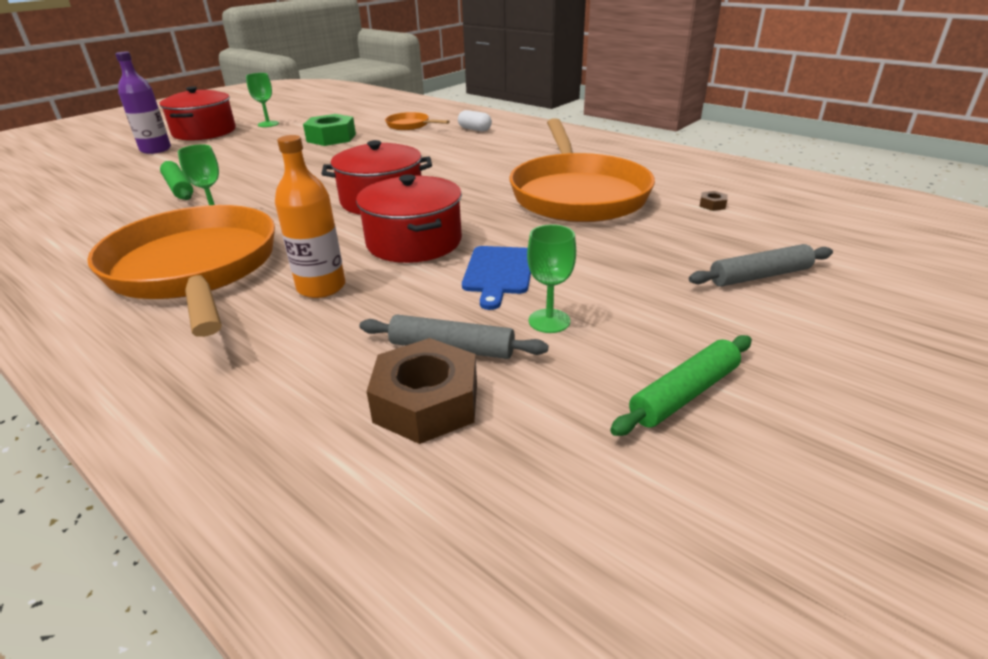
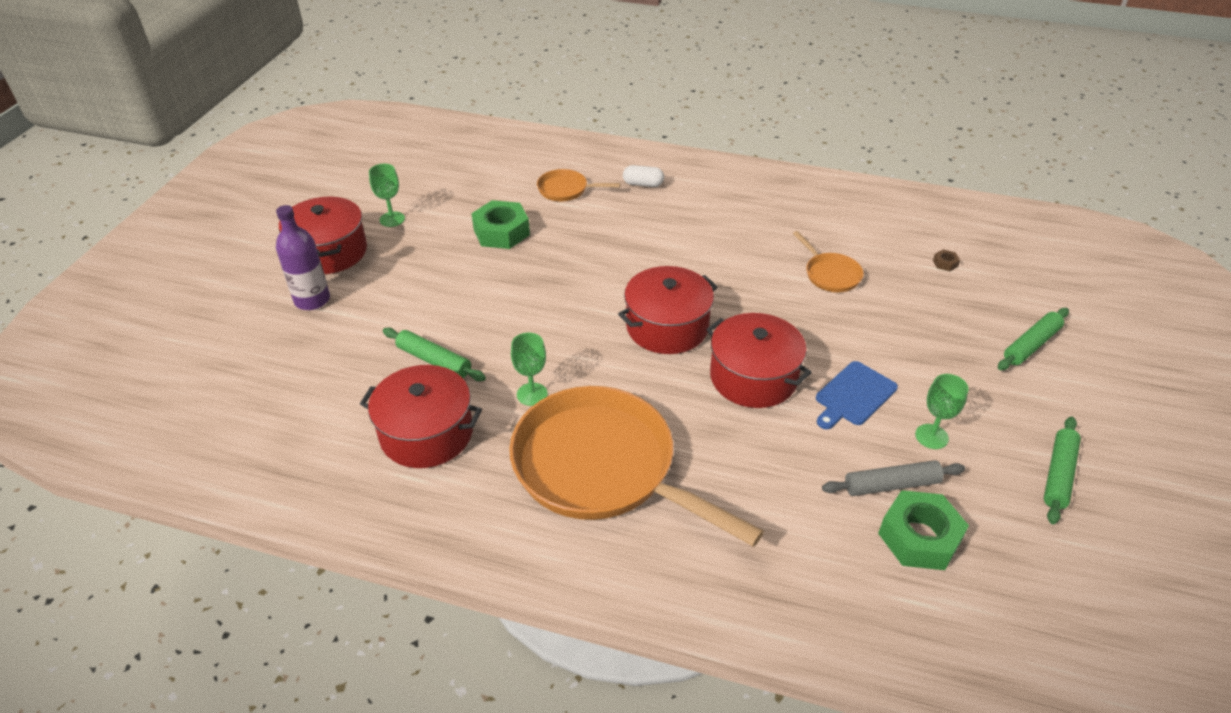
camera: 25 degrees left, 10 degrees up
orange bottle [275,135,345,298] -> none
brown nut [366,338,477,444] -> green nut [878,490,969,570]
blue cutting board [462,246,531,310] -> blue cutting board turned 60 degrees clockwise [816,361,898,429]
orange pan [510,118,655,222] -> orange pan [793,231,864,292], size x0.43
grey rolling pin [689,244,833,287] -> green rolling pin [998,308,1069,370]
none -> red pot [360,365,482,468]

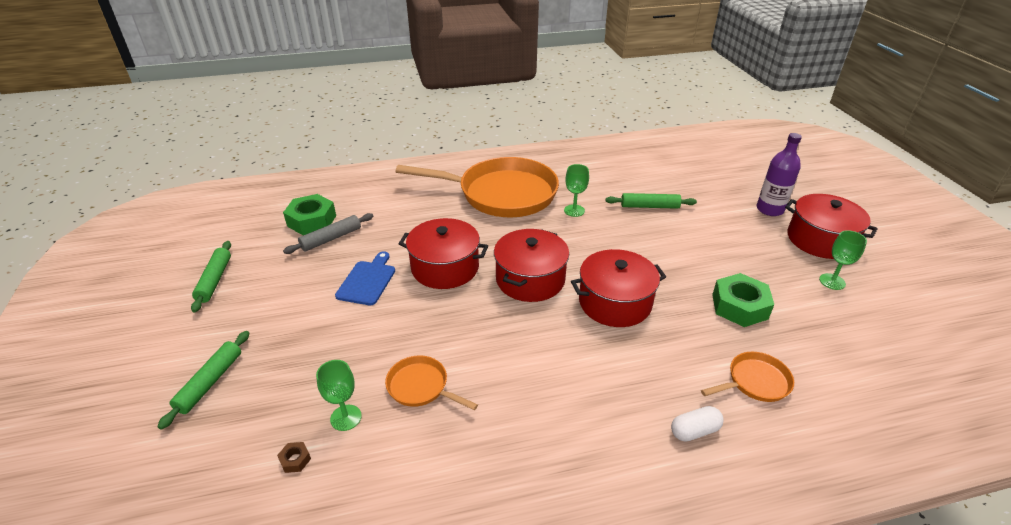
camera: 150 degrees right, 5 degrees down
red pot [360,365,482,468] -> red pot moved to [571,249,666,327]
green goblet [915,374,969,449] -> green goblet moved to [316,360,362,431]

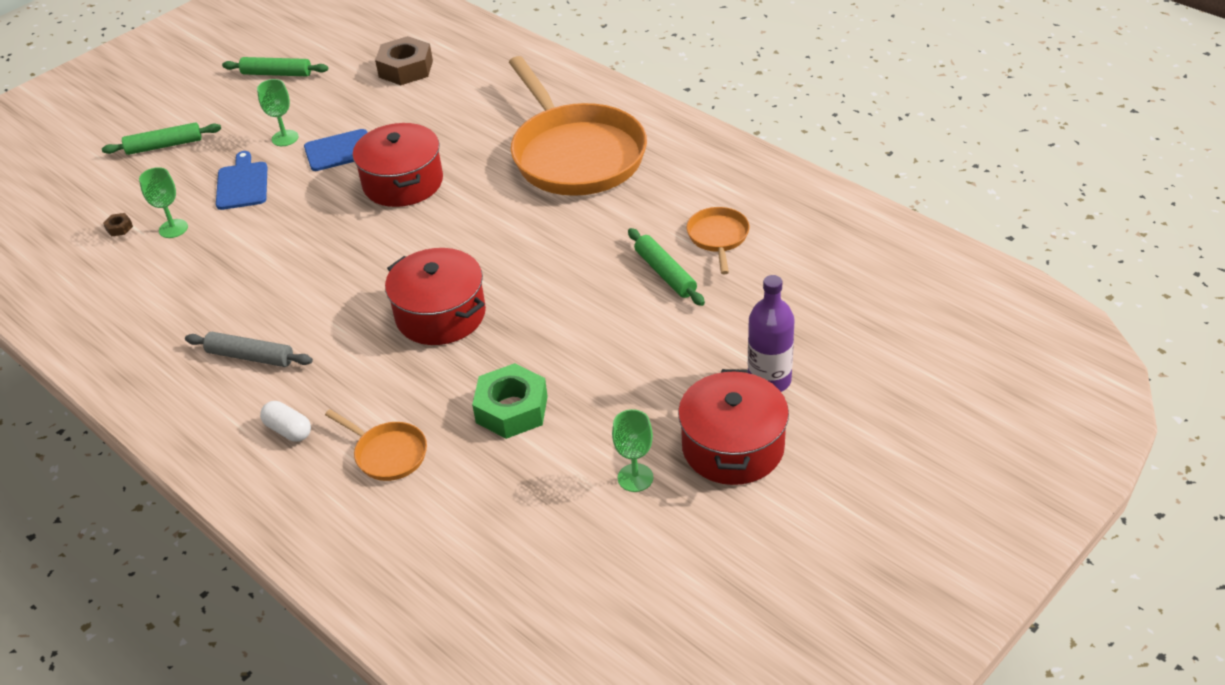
camera: 60 degrees right, 5 degrees up
green rolling pin [191,241,231,313] -> green rolling pin turned 45 degrees clockwise [222,57,328,76]
green nut [283,194,336,235] -> brown nut [375,36,433,85]
grey rolling pin [283,213,374,254] -> grey rolling pin moved to [185,332,313,367]
orange pan [385,355,478,410] -> orange pan moved to [687,207,750,274]
red pot [494,229,569,302] -> none
green goblet [564,164,589,217] -> green goblet moved to [257,79,299,146]
none -> blue cutting board [216,151,267,210]

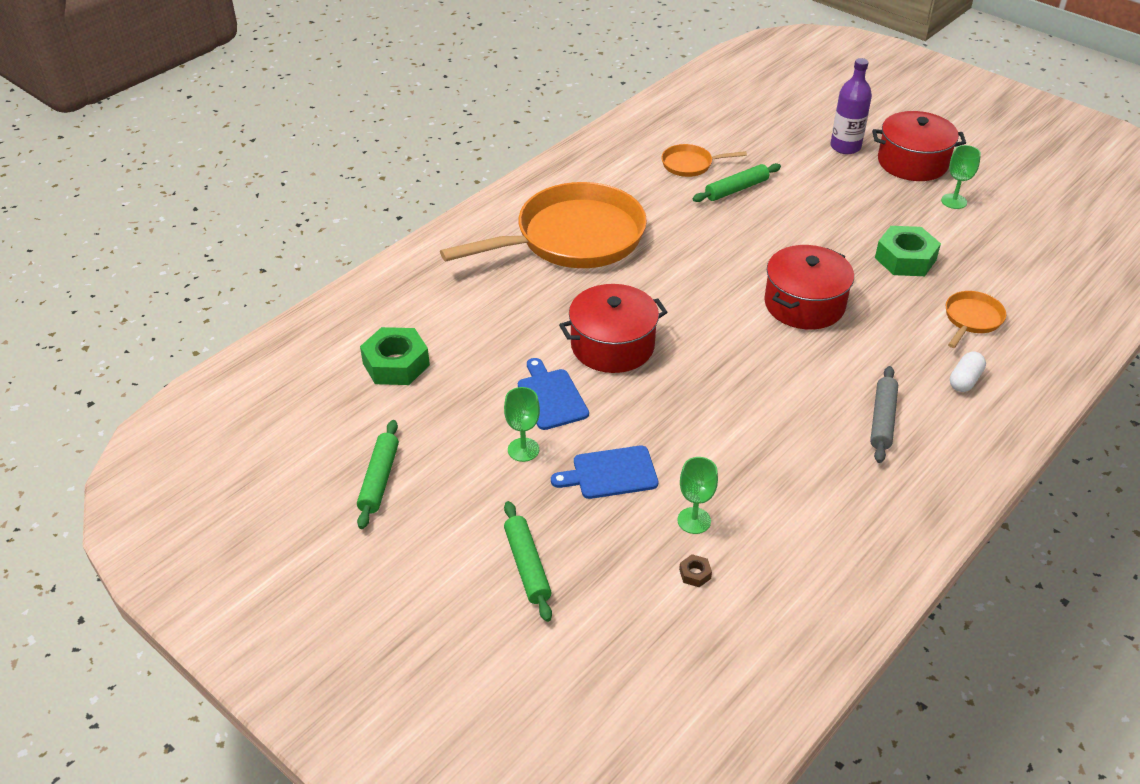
camera: 95 degrees left, 0 degrees up
brown nut [375,36,433,85] -> green nut [360,327,430,385]

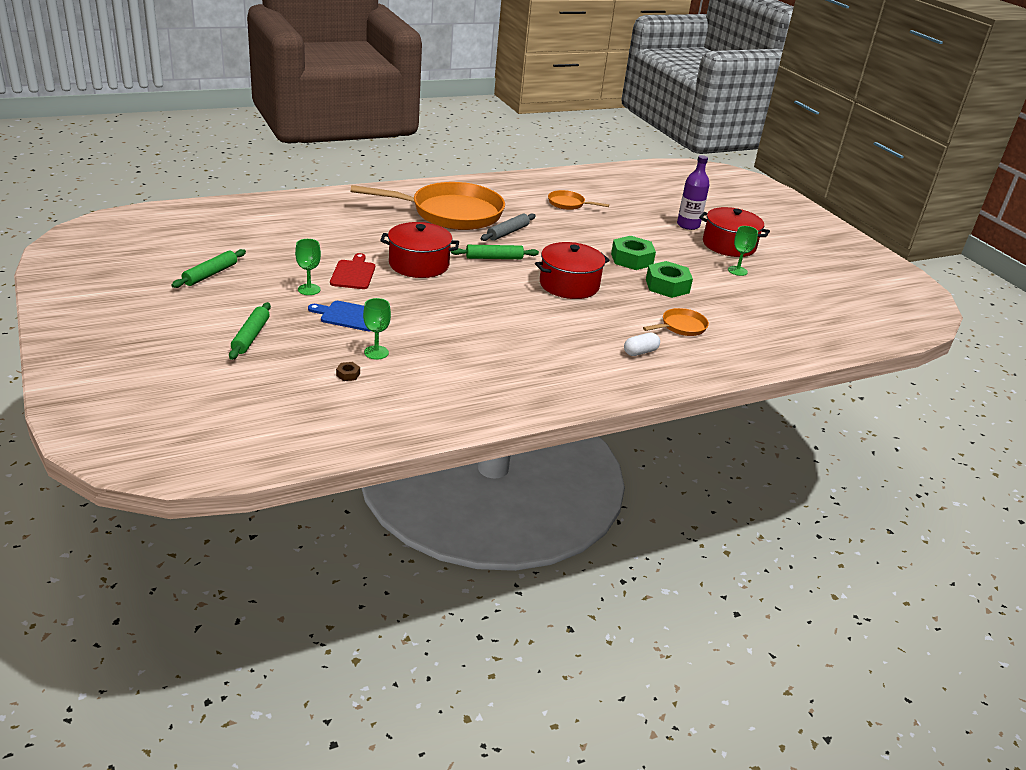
camera: 20 degrees right, 10 degrees down
green nut [360,327,430,385] -> green nut moved to [611,236,656,270]
blue cutting board [518,358,589,430] -> red cutting board [330,253,375,289]
green rolling pin [693,163,781,202] -> green rolling pin moved to [451,245,539,259]
grey rolling pin [870,366,898,463] -> grey rolling pin moved to [480,213,535,241]

